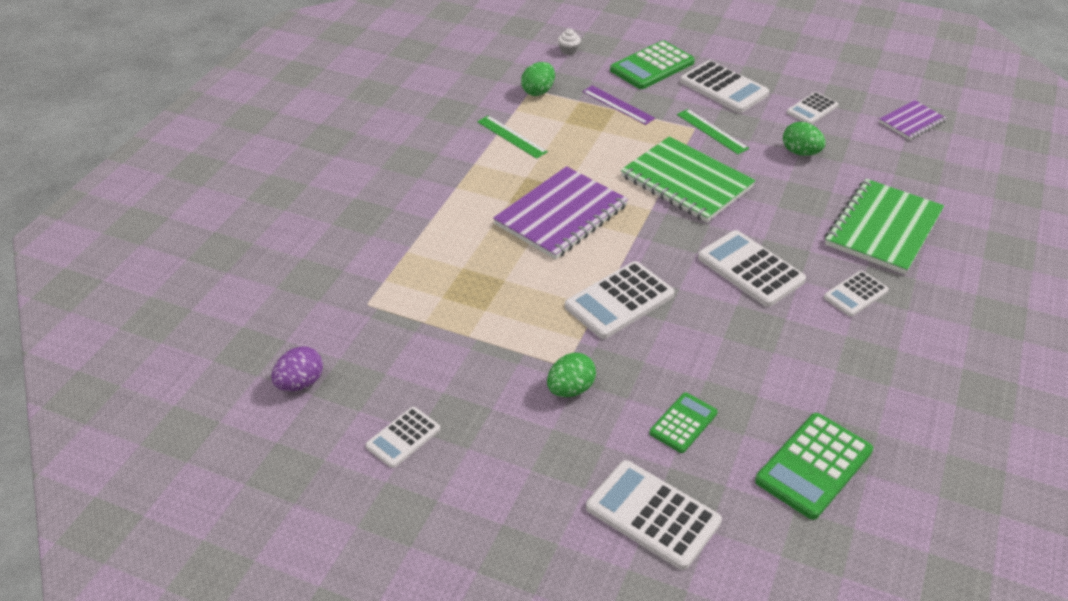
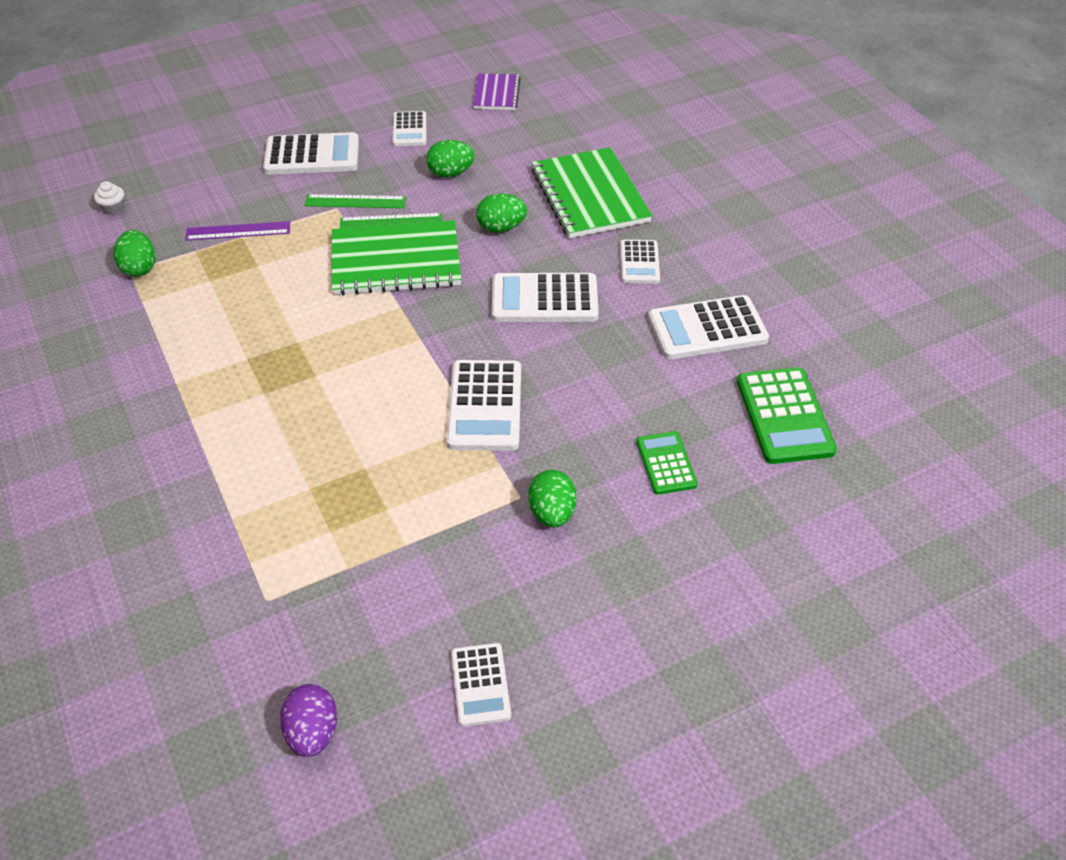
camera: 50 degrees left, 5 degrees up
green ruler [477,115,548,159] -> green ruler moved to [340,213,442,229]
purple notebook [493,166,628,259] -> none
white calculator [586,460,722,570] -> white calculator moved to [648,295,769,359]
green calculator [610,41,695,89] -> none
none -> green egg [476,194,527,233]

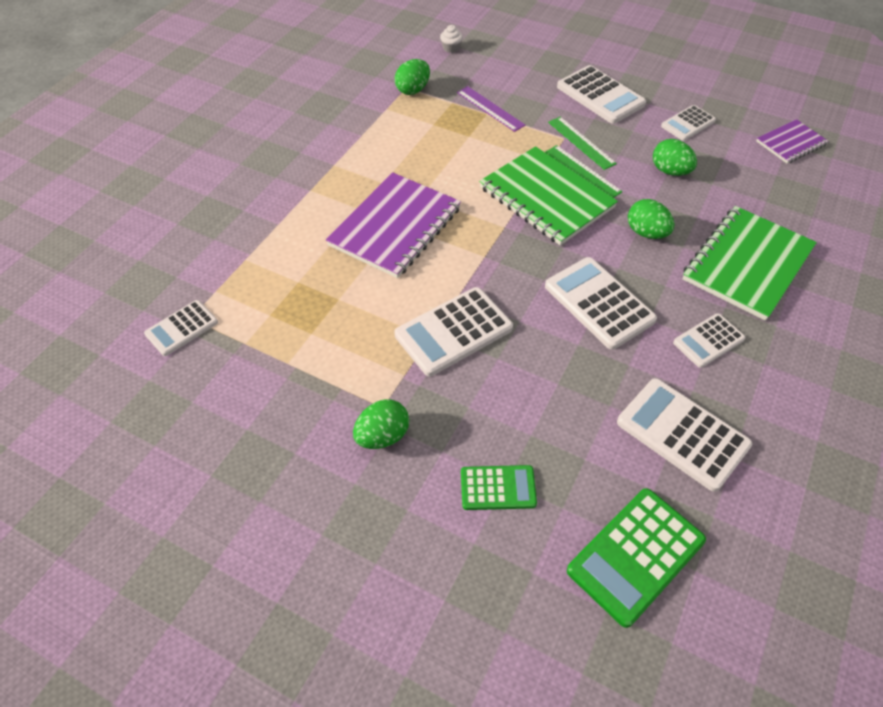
camera: 55 degrees right, 5 degrees up
purple egg [280,684,337,757] -> none
white calculator [451,643,511,727] -> white calculator moved to [144,300,218,356]
green calculator [636,431,698,495] -> green calculator turned 45 degrees clockwise [461,465,537,510]
none -> purple notebook [326,172,461,278]

